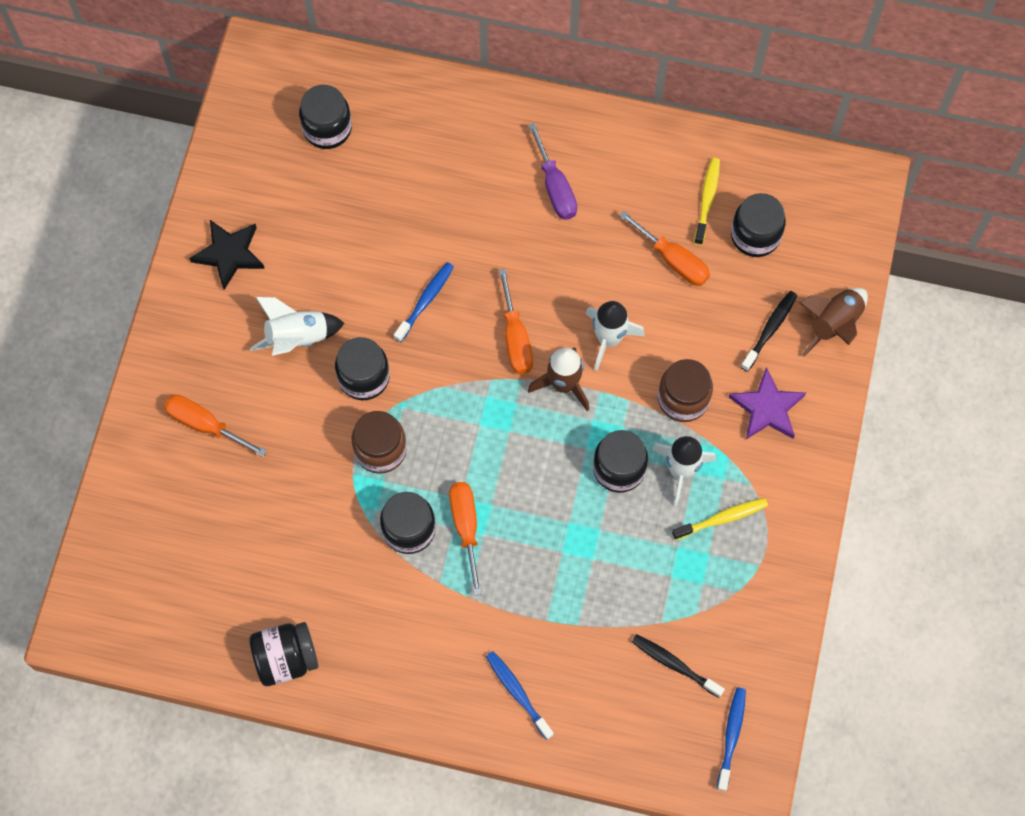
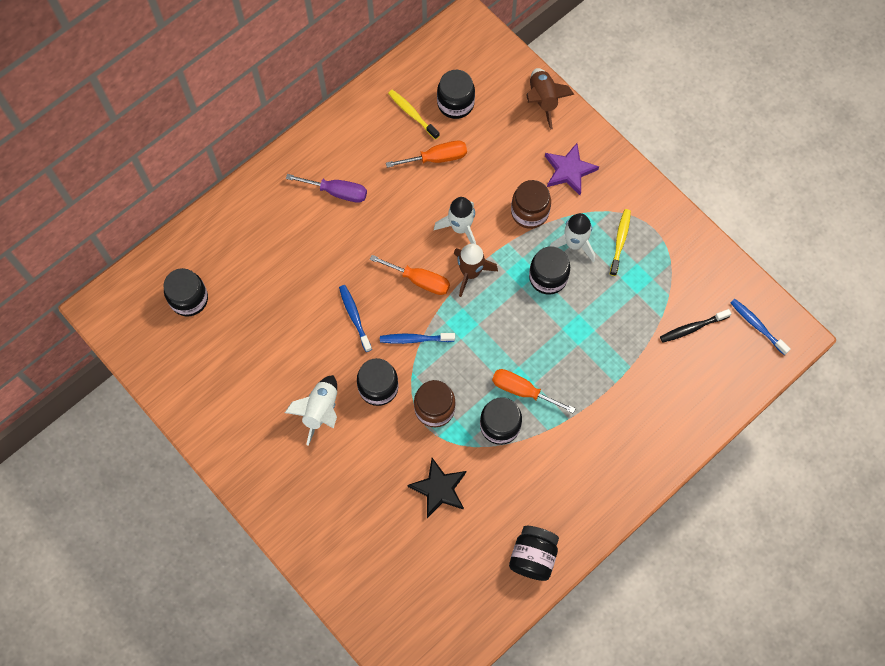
camera: 55 degrees left, 0 degrees up
orange screwdriver [164,395,267,457] -> none
black star [189,220,265,290] -> black star moved to [407,458,466,518]
blue toothbrush [486,651,554,740] -> blue toothbrush moved to [380,333,455,344]
black toothbrush [741,291,797,372] -> none

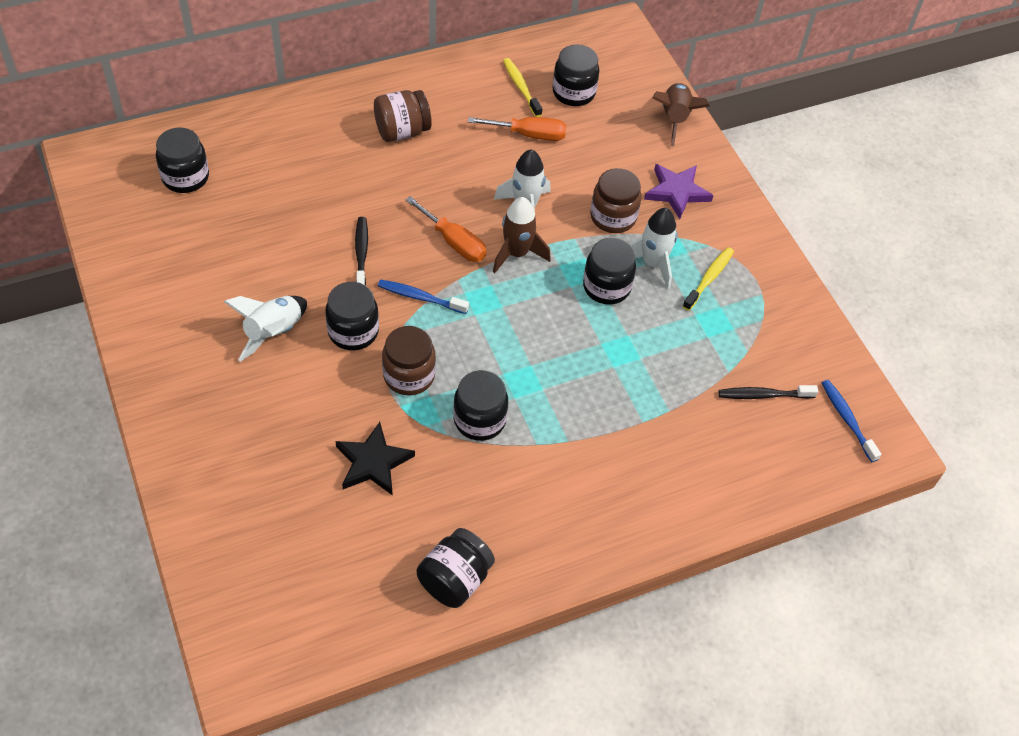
camera: 15 degrees right, 15 degrees down
purple screwdriver [286,174,367,203] -> brown jar [374,90,432,142]
blue toothbrush [339,285,372,352] -> black toothbrush [355,217,368,286]
orange screwdriver [492,369,576,413] -> none

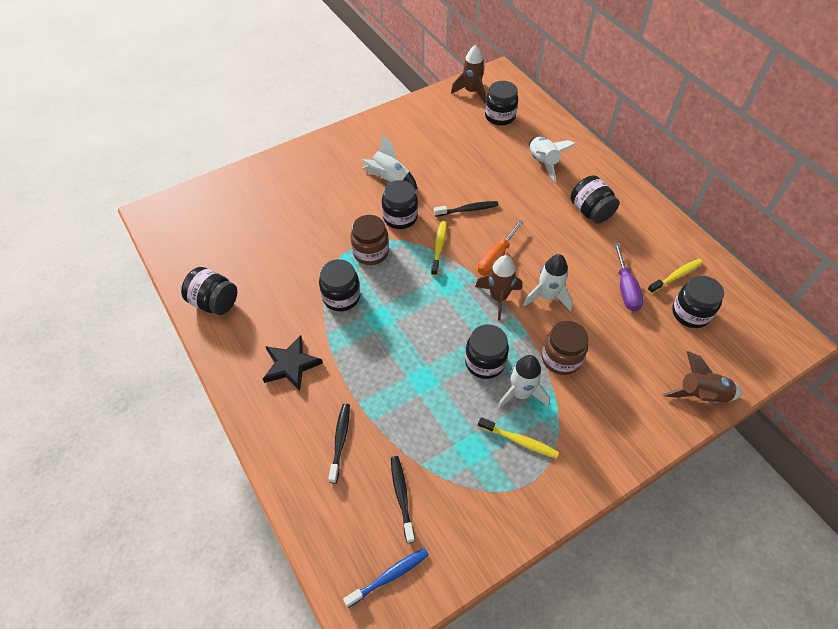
camera: 85 degrees right, 0 degrees up
black star [335,422,415,496] -> black star moved to [263,335,323,391]
brown jar [374,90,432,142] -> black jar [571,175,619,224]
blue toothbrush [378,280,469,314] -> yellow toothbrush [431,221,447,276]
orange screwdriver [468,117,566,141] -> purple screwdriver [614,243,644,311]
purple star [644,164,713,219] -> none
none -> black toothbrush [328,403,350,484]
none -> brown rocket [451,45,486,103]
none -> white rocket [529,137,576,182]

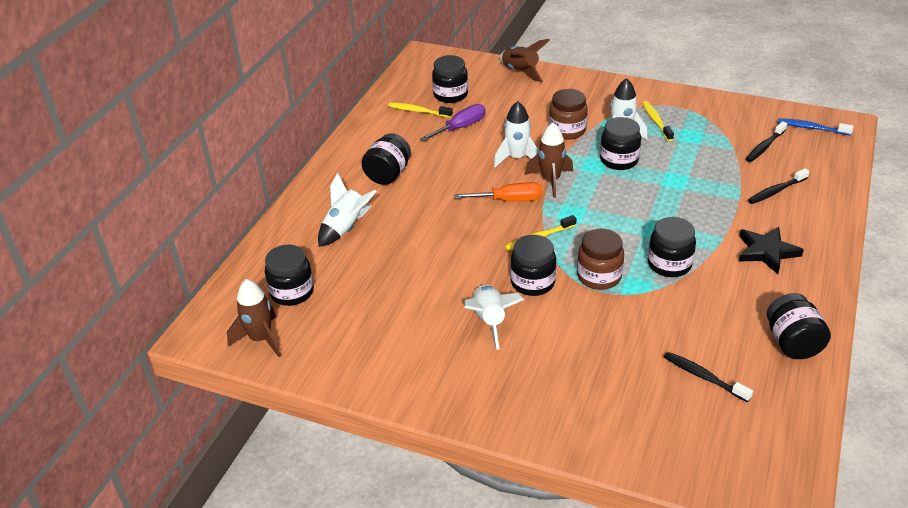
camera: 125 degrees left, 15 degrees down
black toothbrush [434,201,499,217] -> black toothbrush moved to [664,352,753,402]

